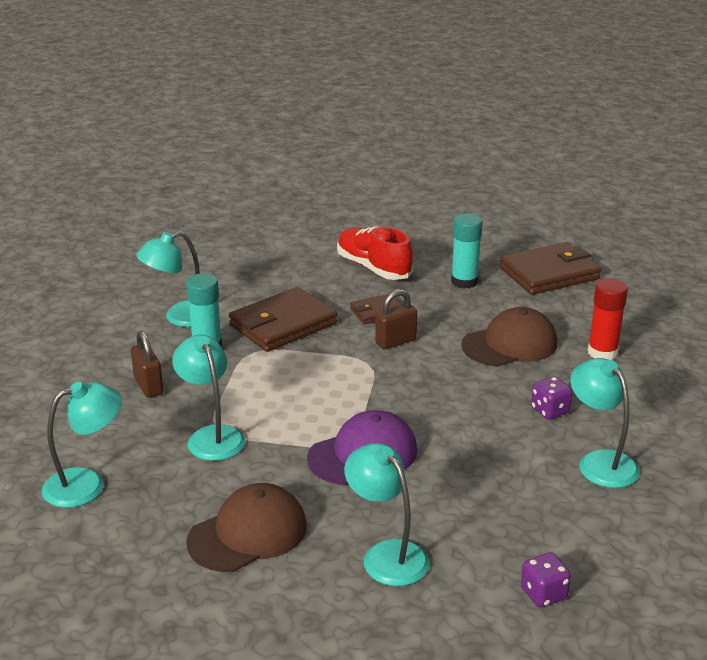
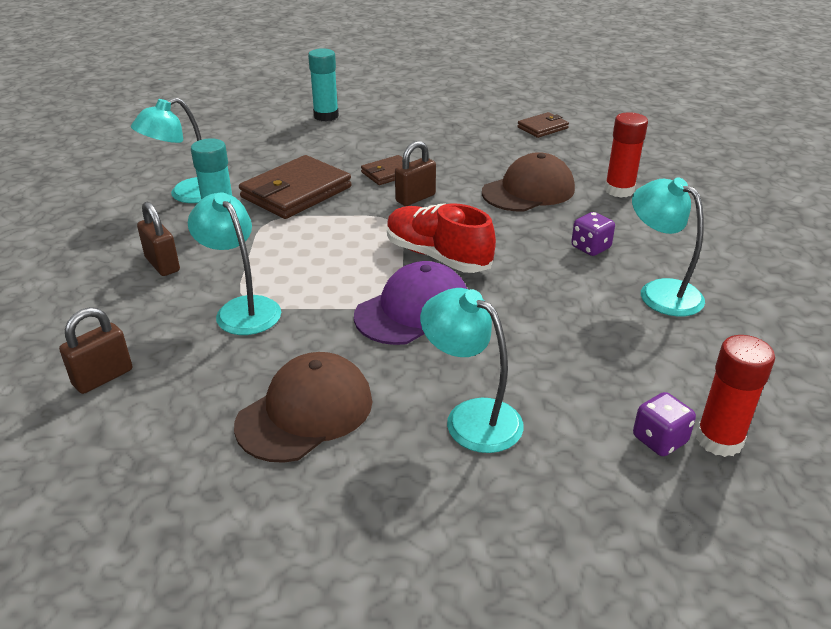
camera: 10 degrees left, 5 degrees up
turquoise lamp [42,382,122,508] -> brown padlock [59,307,132,394]
red shoe [337,226,413,280] -> red shoe moved to [387,203,496,273]
turquoise glue stick [451,213,483,289] -> turquoise glue stick moved to [308,48,339,121]
brown wallet [500,242,601,295] -> brown wallet [517,112,569,138], size x0.53
none -> red glue stick [696,335,775,457]

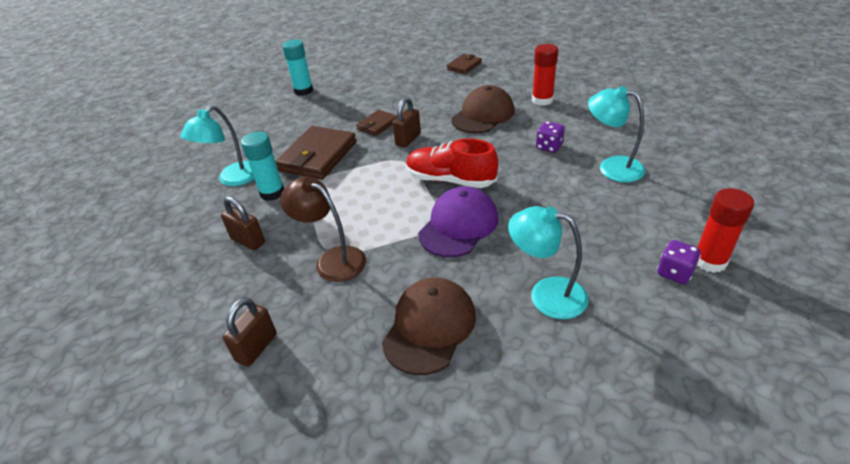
camera: 15 degrees left, 5 degrees up
turquoise lamp [188,192,281,335] -> brown lamp [280,176,366,282]

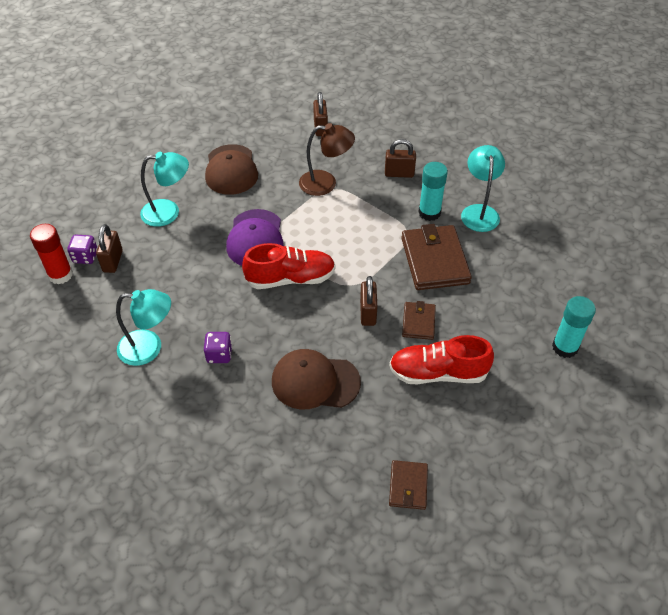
camera: 145 degrees right, 10 degrees up
brown cap [451,85,515,133] -> brown cap turned 90 degrees clockwise [272,349,361,409]
red glue stick [532,44,558,106] -> none
none -> brown padlock [96,224,123,273]
none -> red shoe [389,335,494,385]

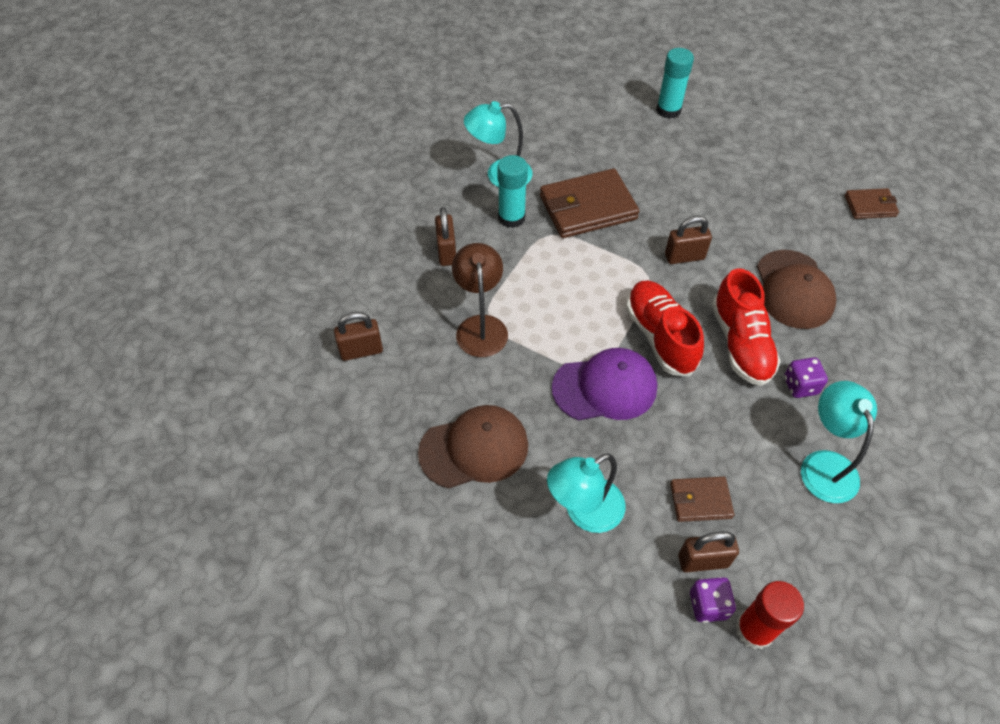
camera: 100 degrees left, 5 degrees up
turquoise lamp [140,152,189,227] -> turquoise lamp turned 105 degrees counterclockwise [547,453,625,533]
red shoe [389,335,494,385] -> red shoe moved to [712,268,780,386]
brown wallet [402,301,436,340] -> brown wallet moved to [670,477,734,522]

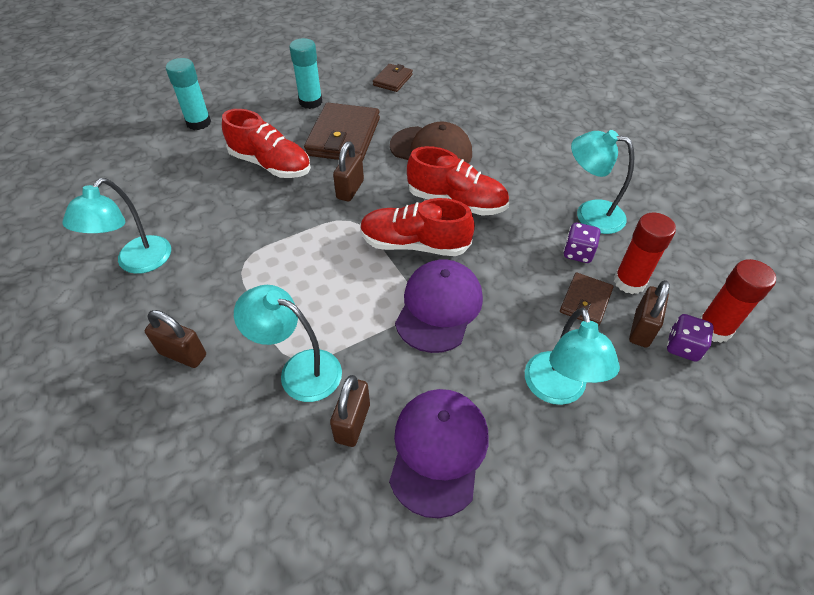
camera: 60 degrees left, 5 degrees down
brown padlock [334,312,383,361] -> brown padlock moved to [330,375,370,447]
brown cap [418,405,528,488] -> purple cap [389,389,488,518]
brown lamp [452,243,508,357] -> turquoise lamp [234,285,342,402]
turquoise glue stick [498,155,528,228] -> turquoise glue stick moved to [289,38,322,109]
brown wallet [540,169,639,238] -> brown wallet moved to [304,103,380,161]
purple dice [784,357,828,398] -> purple dice moved to [563,223,600,263]
none -> red shoe [222,109,311,178]
none -> red glue stick [614,213,676,294]

